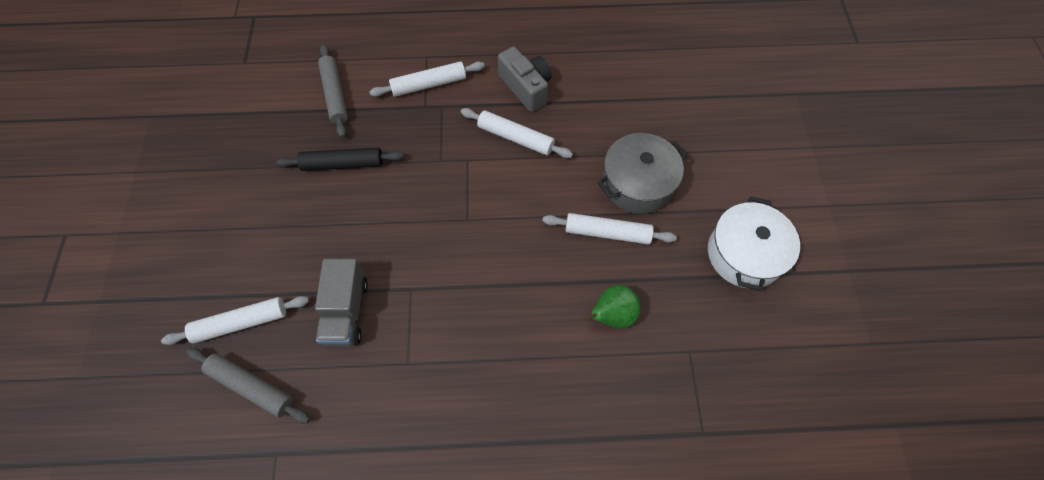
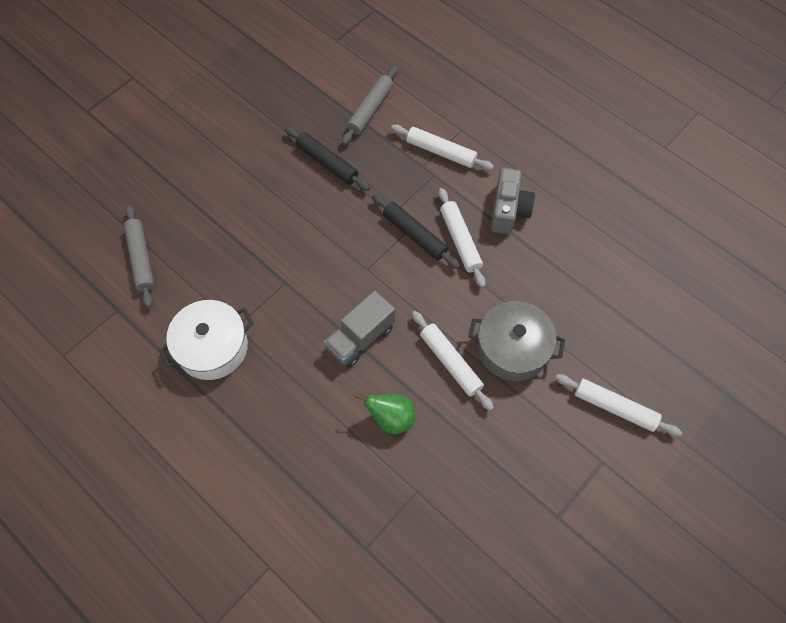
camera: 45 degrees right, 0 degrees up
white rolling pin [161,296,309,345] -> white rolling pin moved to [555,374,682,436]
grey truck [315,259,368,346] -> grey truck moved to [324,291,395,368]
white pot [708,196,800,291] -> white pot moved to [159,300,254,380]
none -> black rolling pin [372,194,460,269]

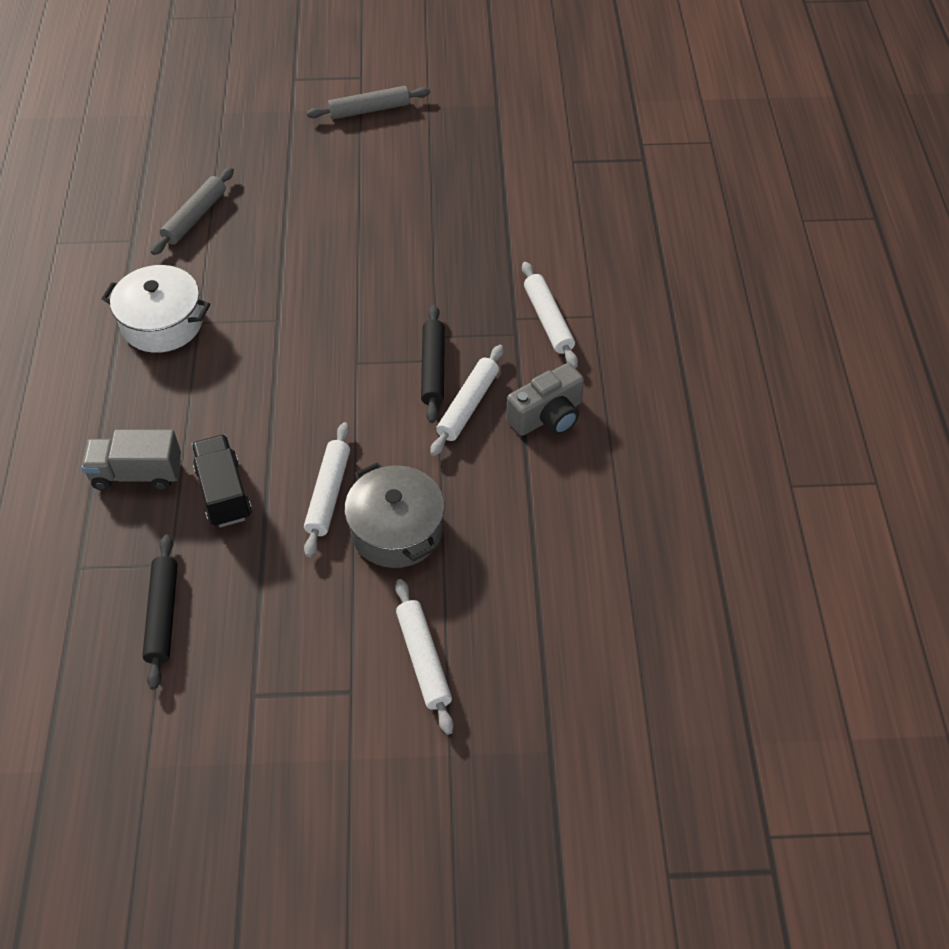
camera: 45 degrees right, 10 degrees down
black rolling pin [285,127,370,191] -> black rolling pin moved to [142,535,177,690]
grey truck [324,291,395,368] -> grey truck moved to [81,429,181,490]
grey rolling pin [342,66,398,145] -> grey rolling pin moved to [306,86,430,119]
green pear [355,394,416,434] -> black truck [191,434,252,527]

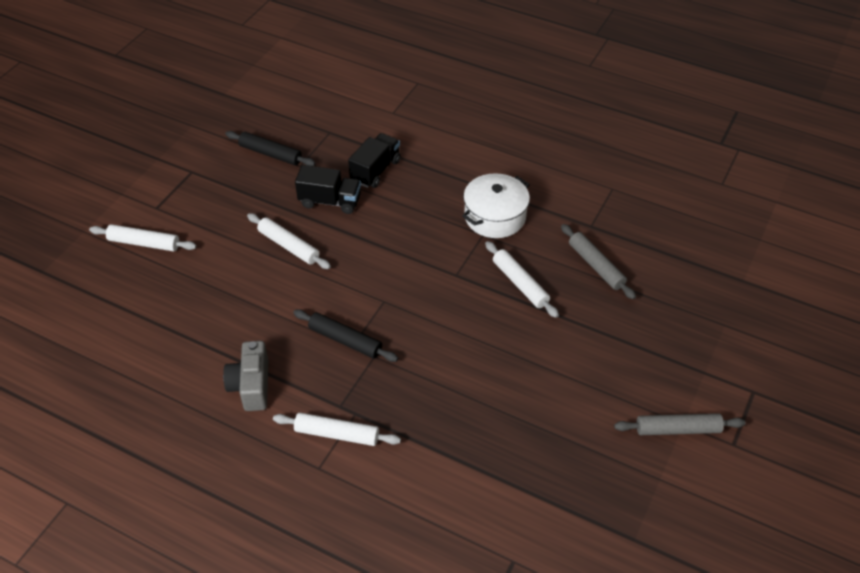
camera: 120 degrees right, 5 degrees down
grey truck [81,429,181,490] -> black truck [348,133,401,188]
grey rolling pin [306,86,430,119] -> grey rolling pin turned 75 degrees clockwise [614,413,746,435]
grey pot [344,462,445,568] -> none
white rolling pin [430,345,504,456] -> white rolling pin moved to [485,241,559,318]

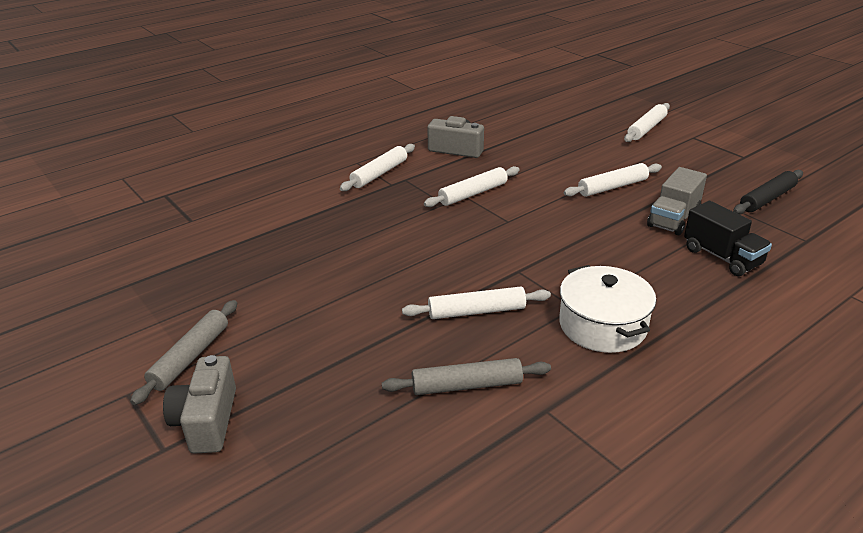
camera: 115 degrees right, 15 degrees down
black rolling pin [293,309,398,362] -> white rolling pin [424,166,520,207]
black truck [295,165,361,214] -> grey truck [647,167,707,235]
none -> grey camera [163,355,236,454]

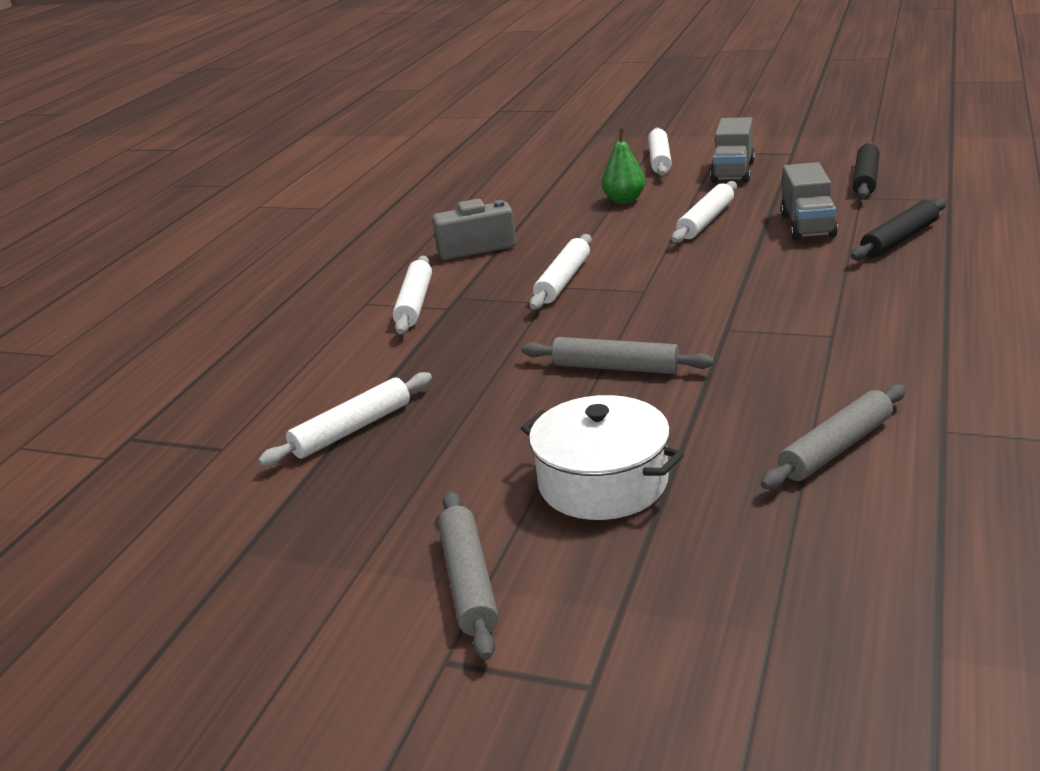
camera: 30 degrees left, 5 degrees down
grey camera [163,355,236,454] -> none
white rolling pin [402,287,551,319] -> white rolling pin moved to [258,372,432,466]
white pot [559,265,656,353] -> white pot moved to [521,395,684,520]
black truck [684,201,772,276] -> black rolling pin [851,198,947,260]
none -> grey rolling pin [521,337,714,374]
none -> green pear [602,128,645,204]
none -> grey truck [710,117,755,183]

